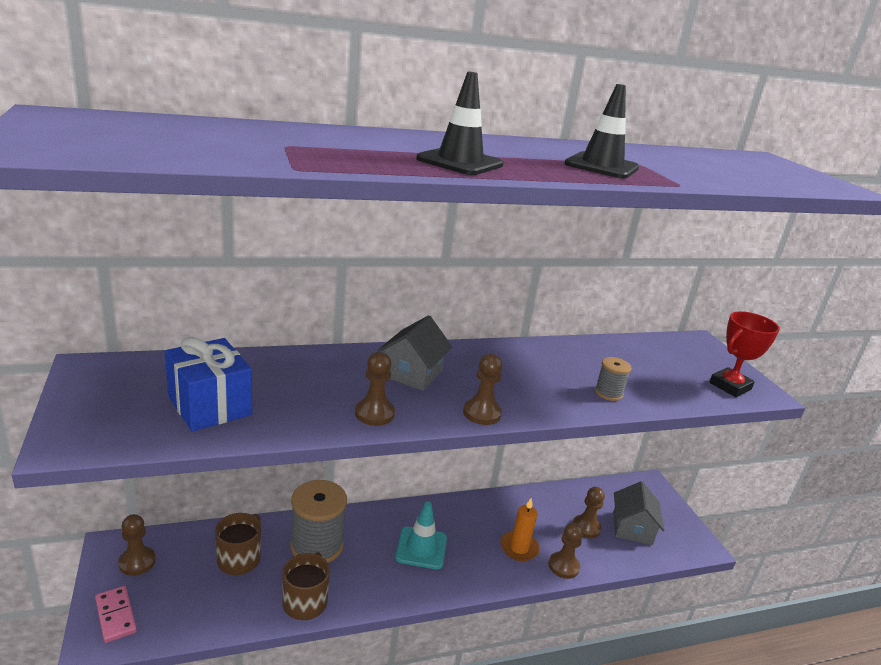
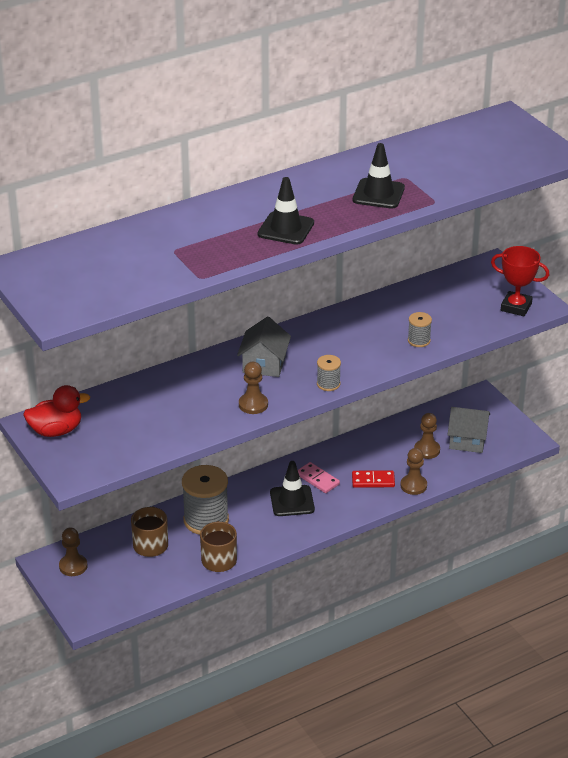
camera: 10 degrees left, 10 degrees up
pink domino [95,586,137,643] -> pink domino moved to [298,462,340,493]
blue gift [165,337,252,432] -> none
turquoise traffic cone [395,501,447,569] -> black traffic cone [270,461,315,516]
brown pawn [463,354,503,425] -> grey spool [317,355,341,391]
orange candle [500,498,540,561] -> red domino [352,471,395,487]
grey house [613,481,664,545] -> grey house turned 75 degrees counterclockwise [447,407,490,453]
red trophy [709,311,780,397] -> red trophy turned 75 degrees clockwise [491,246,549,316]
none -> red duck [23,385,90,437]

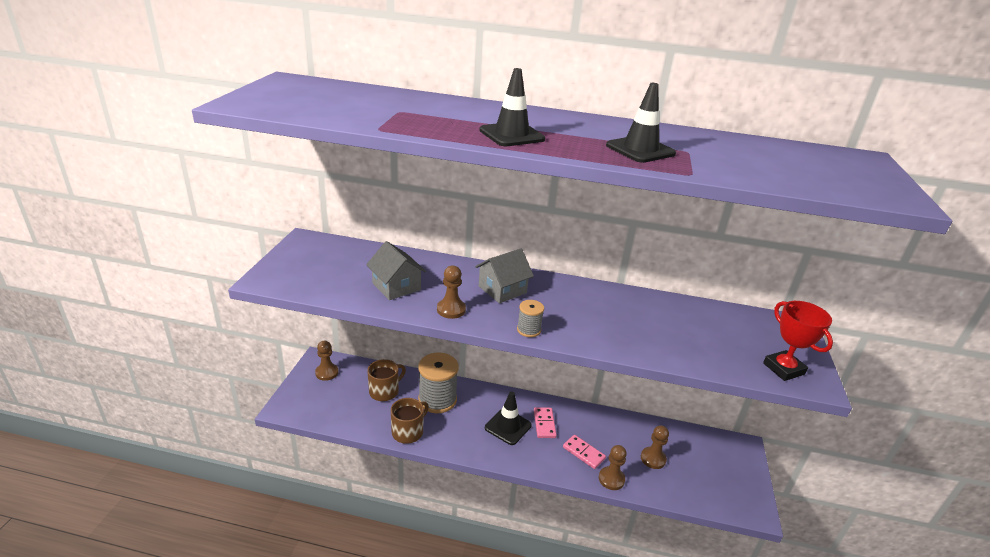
camera: 40 degrees right, 5 degrees down
red duck [23,385,90,437] -> none
red domino [352,471,395,487] -> pink domino [563,435,606,469]
grey spool [408,312,432,347] -> none
grey house [447,407,490,453] -> grey house moved to [366,241,426,300]

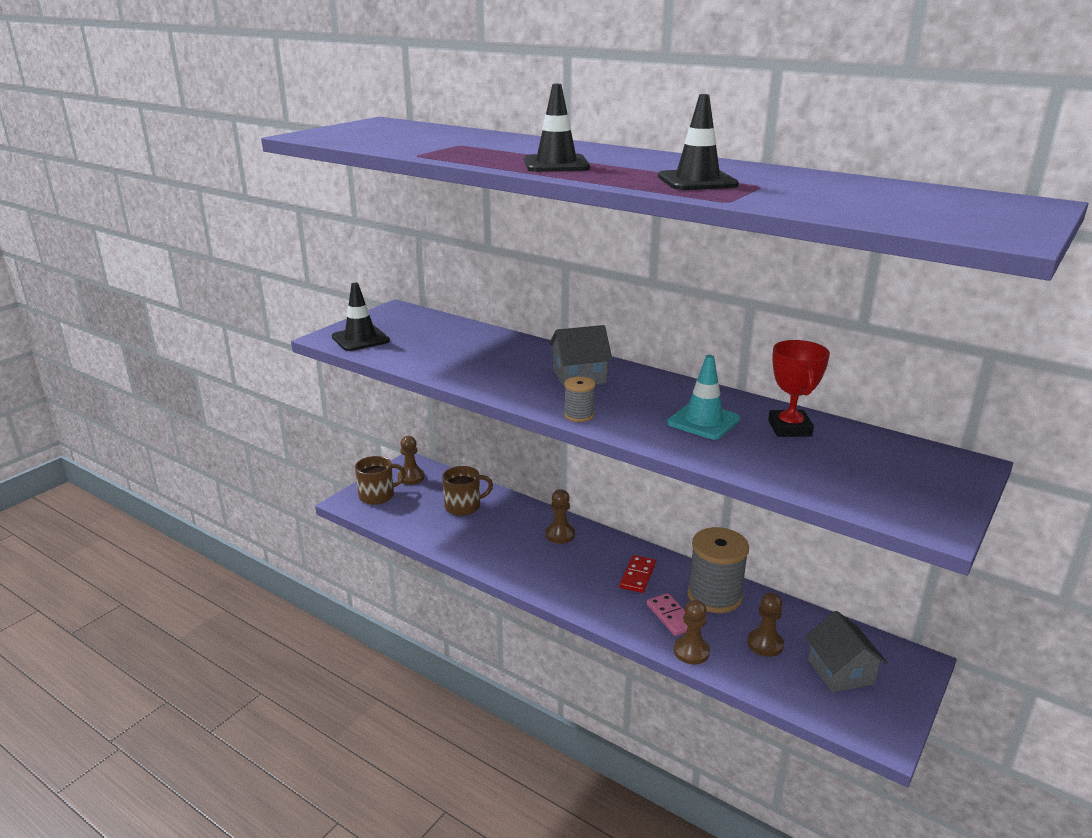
camera: 25 degrees right, 5 degrees down
grey house [366,241,426,300] -> grey house moved to [805,611,888,693]
brown mug [391,398,429,444] -> brown mug moved to [355,456,406,505]
grey spool [418,353,459,413] -> grey spool moved to [687,527,749,613]
brown pawn [437,265,466,319] -> brown pawn moved to [545,489,575,544]
black traffic cone [485,392,532,445] -> black traffic cone moved to [332,283,390,351]
pink domino [534,407,557,438] -> red domino [620,555,656,593]
red trophy [763,301,833,381] -> red trophy moved to [768,340,830,437]
none -> turquoise traffic cone [667,355,740,440]

